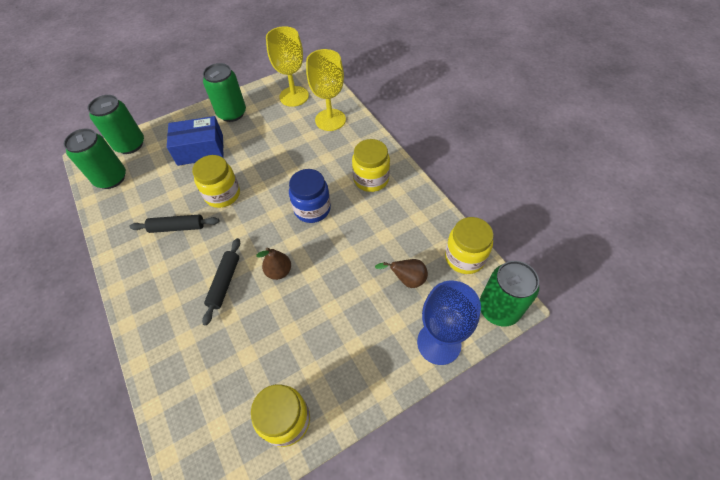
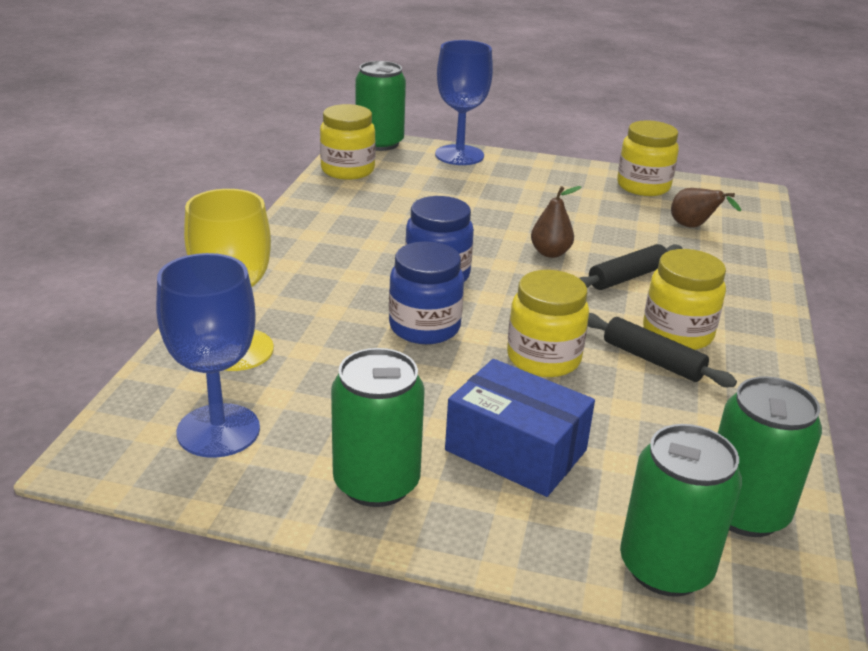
camera: 140 degrees left, 25 degrees down
yellow goblet [266,26,309,107] -> blue goblet [156,253,260,458]
yellow jar [352,139,390,192] -> yellow jar moved to [643,249,726,350]
brown pear [375,259,428,288] -> brown pear moved to [671,188,741,228]
none -> blue jar [389,241,464,344]

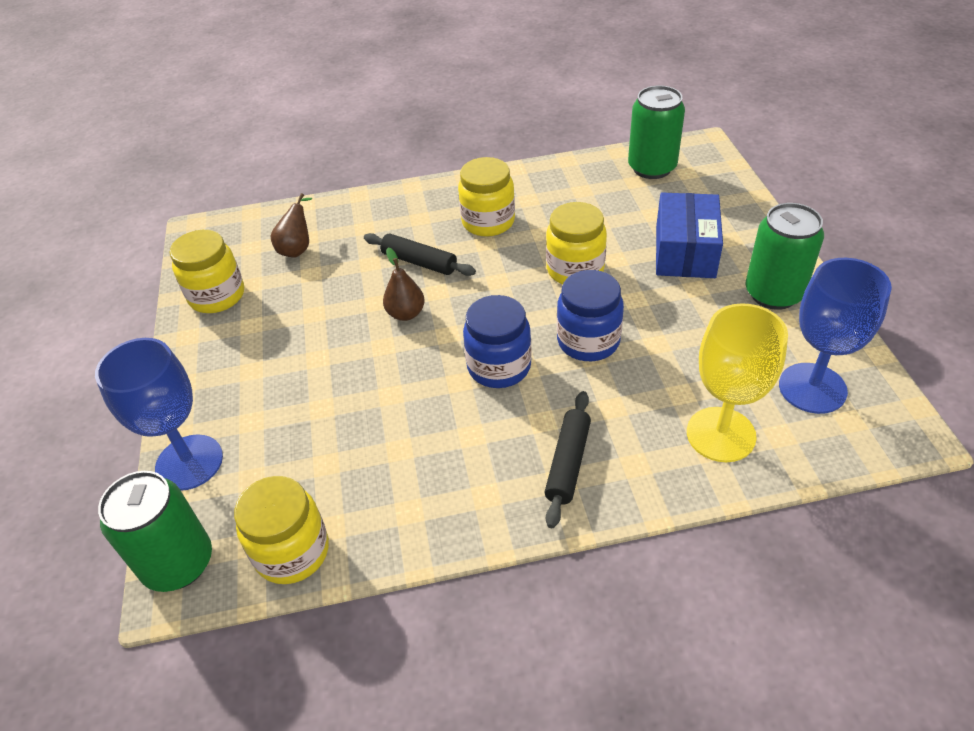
camera: 110 degrees left, 15 degrees up
black rolling pin [588,313,737,387] -> black rolling pin moved to [544,391,591,528]
green can [620,424,742,597] -> none

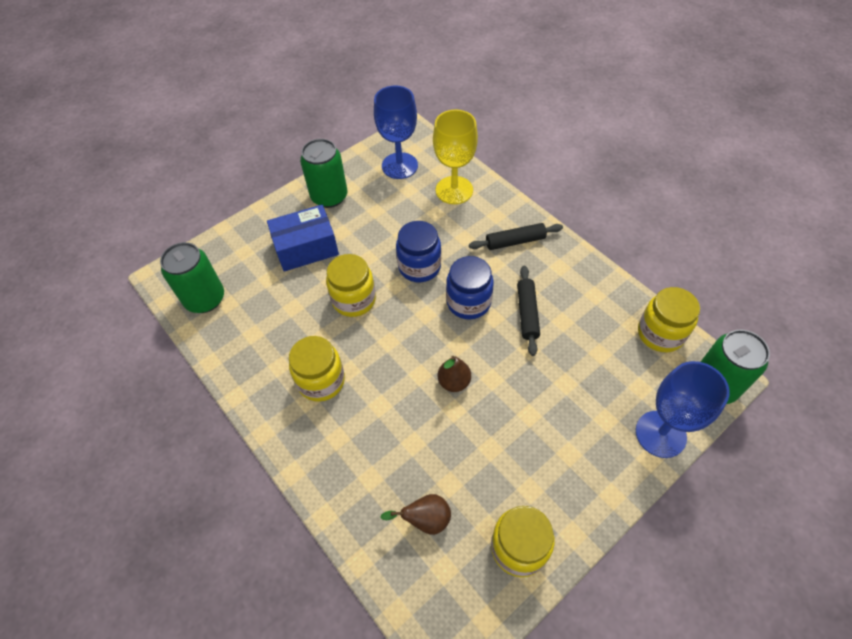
camera: 120 degrees left, 10 degrees up
black rolling pin [364,233,476,276] -> black rolling pin moved to [517,266,540,356]

